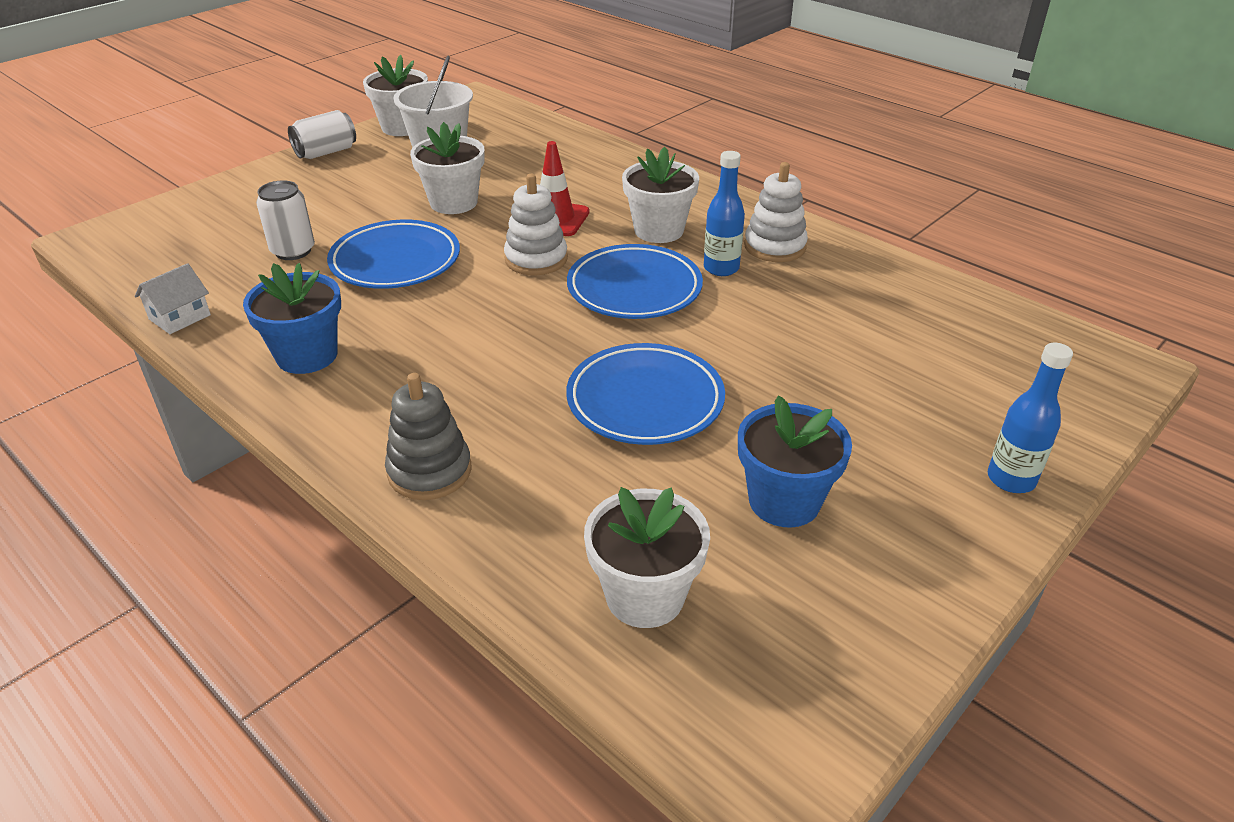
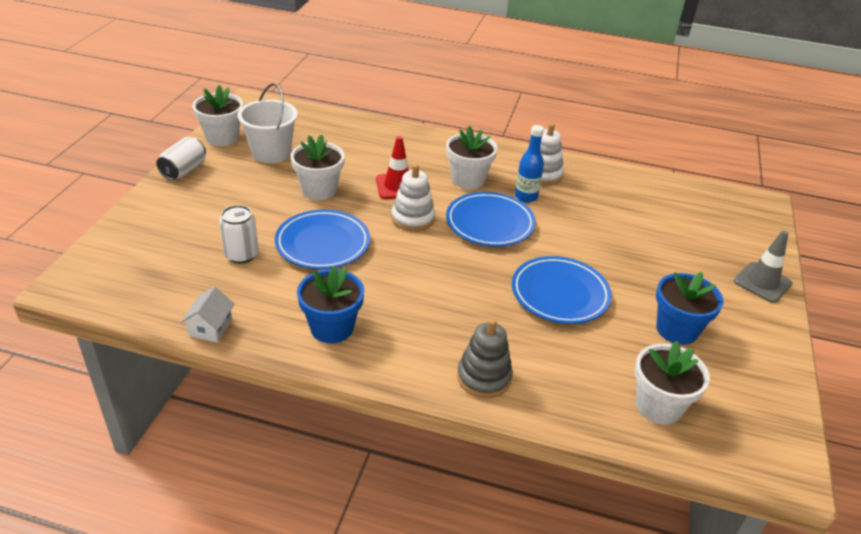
camera: 30 degrees left, 0 degrees up
blue bottle [988,343,1073,493] -> grey traffic cone [734,231,792,303]

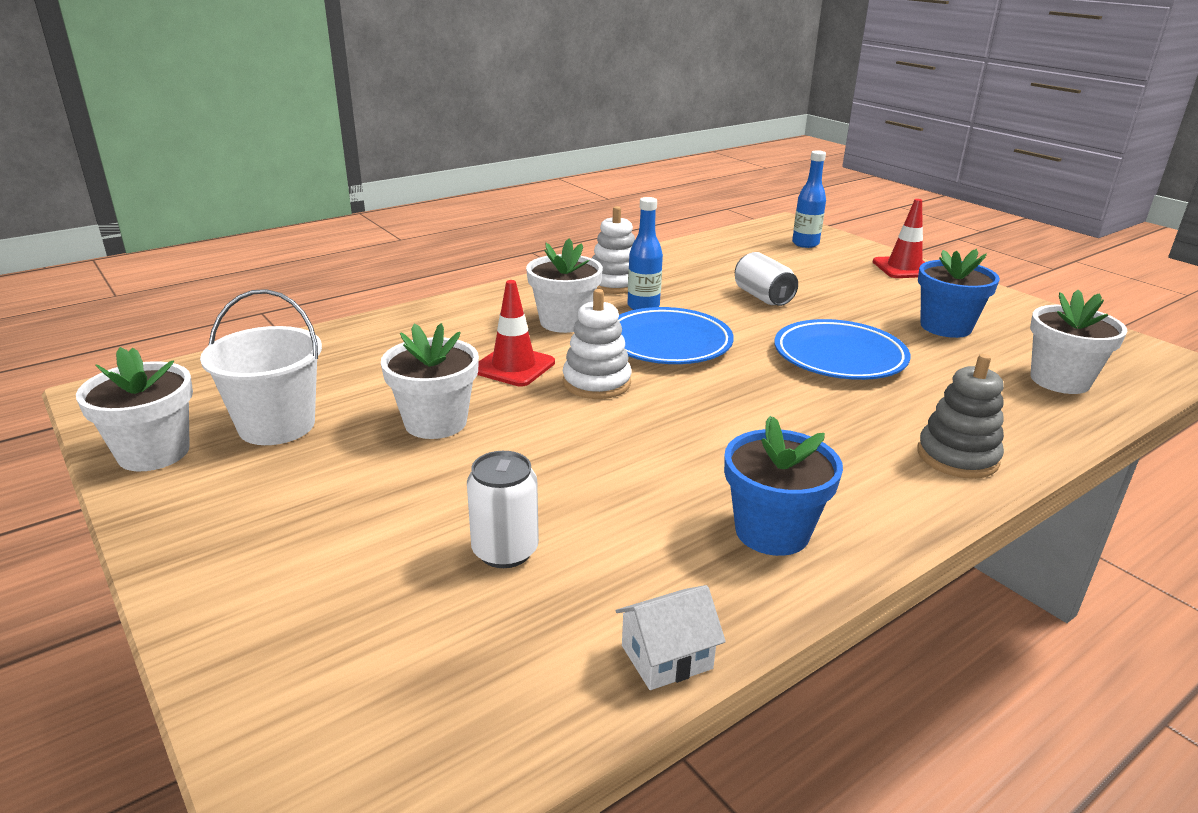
camera: 50 degrees left, 10 degrees down
white can [156,137,206,180] -> white can moved to [735,252,798,306]
white house [181,287,235,343] -> white house turned 75 degrees counterclockwise [616,585,726,690]
blue plate [275,210,370,269] -> none
grey traffic cone [734,231,792,303] -> red traffic cone [873,199,925,278]
none -> blue bottle [792,150,826,248]

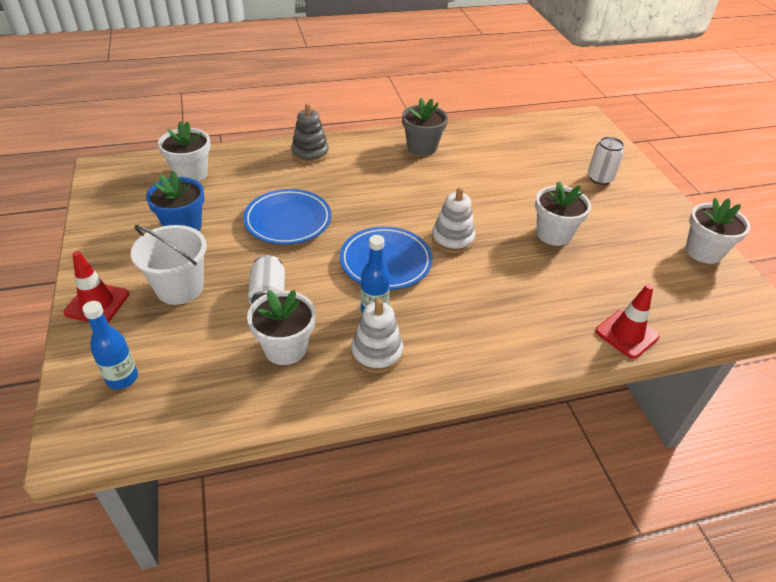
camera: 160 degrees left, 15 degrees up
white bucket [200,289,322,445] -> white bucket moved to [131,225,207,305]
white can [467,451,539,568] -> white can moved to [588,137,624,185]
red traffic cone [477,280,555,387] -> red traffic cone moved to [595,284,659,359]
white flower pot [526,238,603,333] -> white flower pot moved to [247,290,316,365]
white house [616,585,726,690] -> none
blue flower pot [724,416,843,556] -> grey flower pot [402,98,448,156]

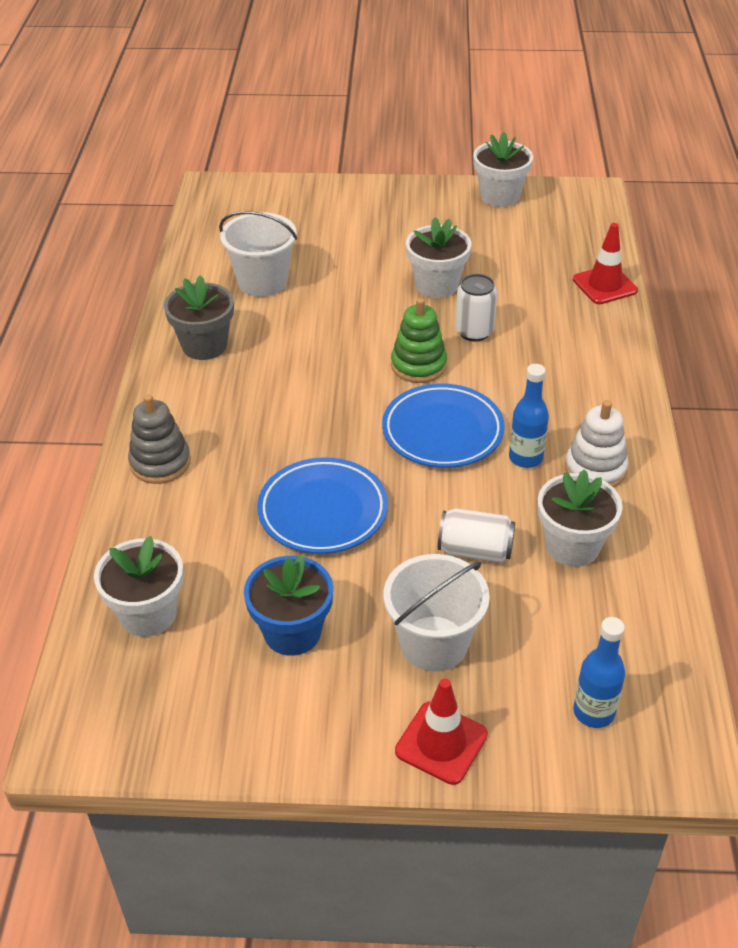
camera: 70 degrees left, 0 degrees up
white stacking toy [432,187,475,253] -> green stacking toy [391,298,447,383]
white can [588,137,624,185] -> white can moved to [455,274,497,342]
none -> white bucket [219,211,297,297]

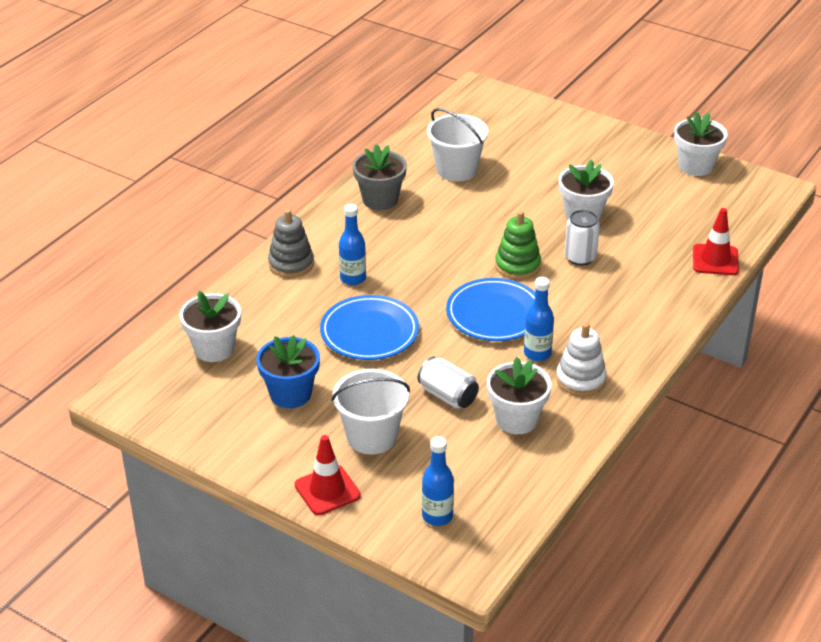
camera: 30 degrees right, 5 degrees down
none -> blue bottle [339,204,366,285]

